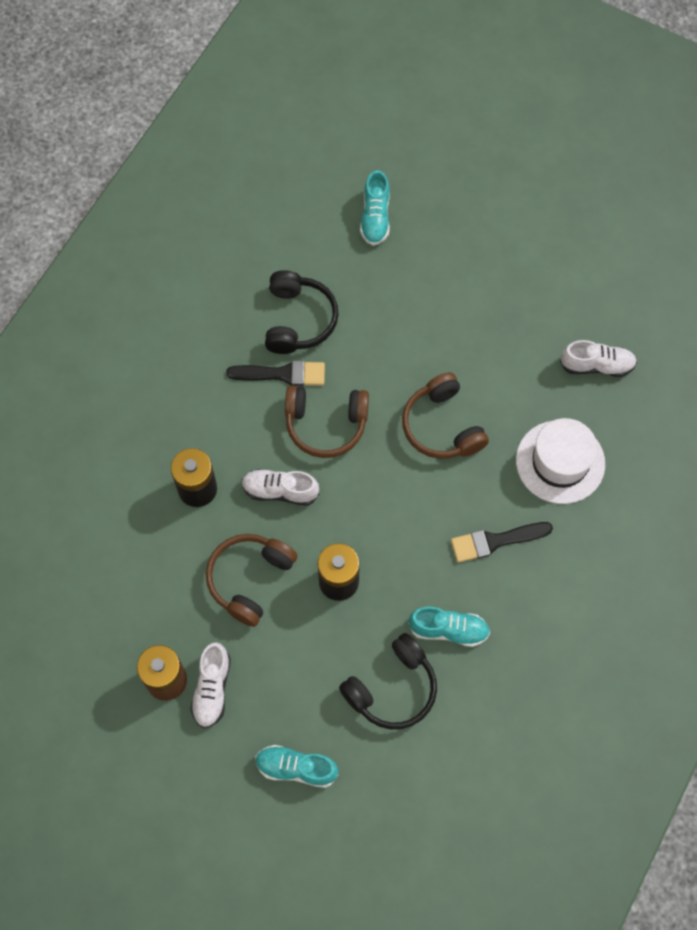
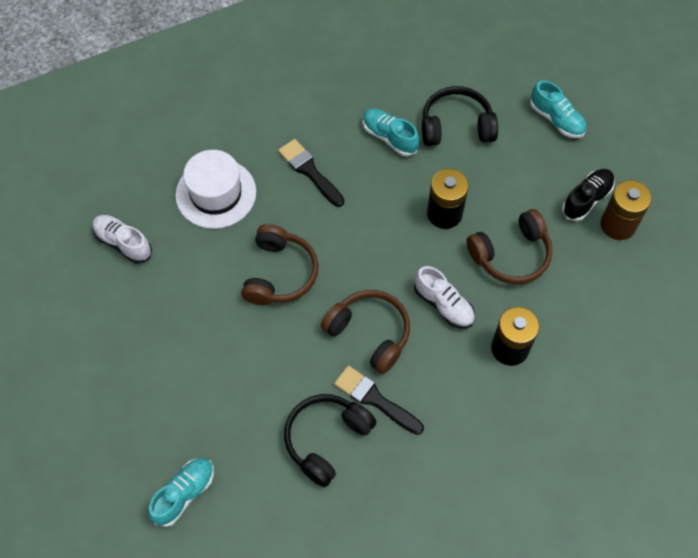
camera: 145 degrees left, 5 degrees down
white shoe [190,642,231,728] -> black shoe [562,169,615,221]
black brush [451,522,553,562] -> black brush turned 150 degrees counterclockwise [278,139,344,207]

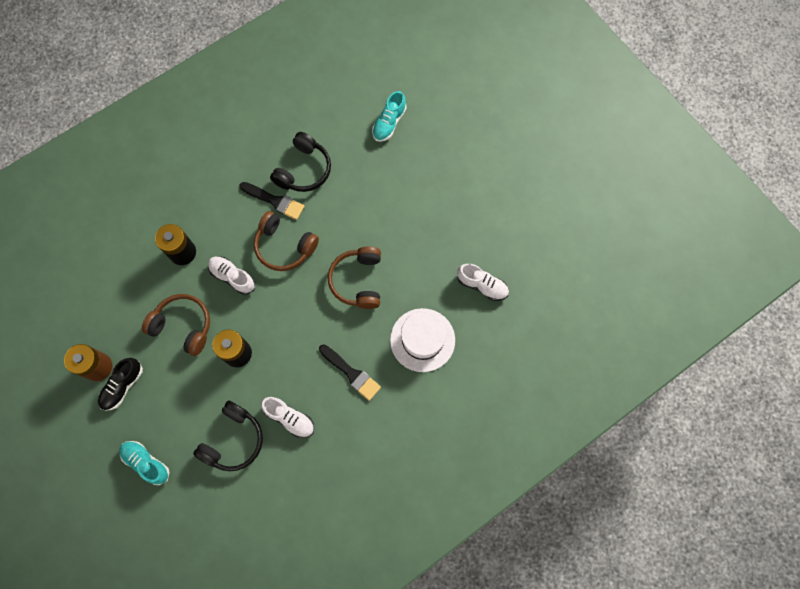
camera: 170 degrees right, 10 degrees up
turquoise shoe [363,109,419,156] -> white shoe [261,397,314,438]
black headphones [422,86,498,146] -> black headphones turned 45 degrees counterclockwise [193,400,263,471]
brown headphones [466,209,552,284] -> brown headphones turned 60 degrees clockwise [142,294,210,356]

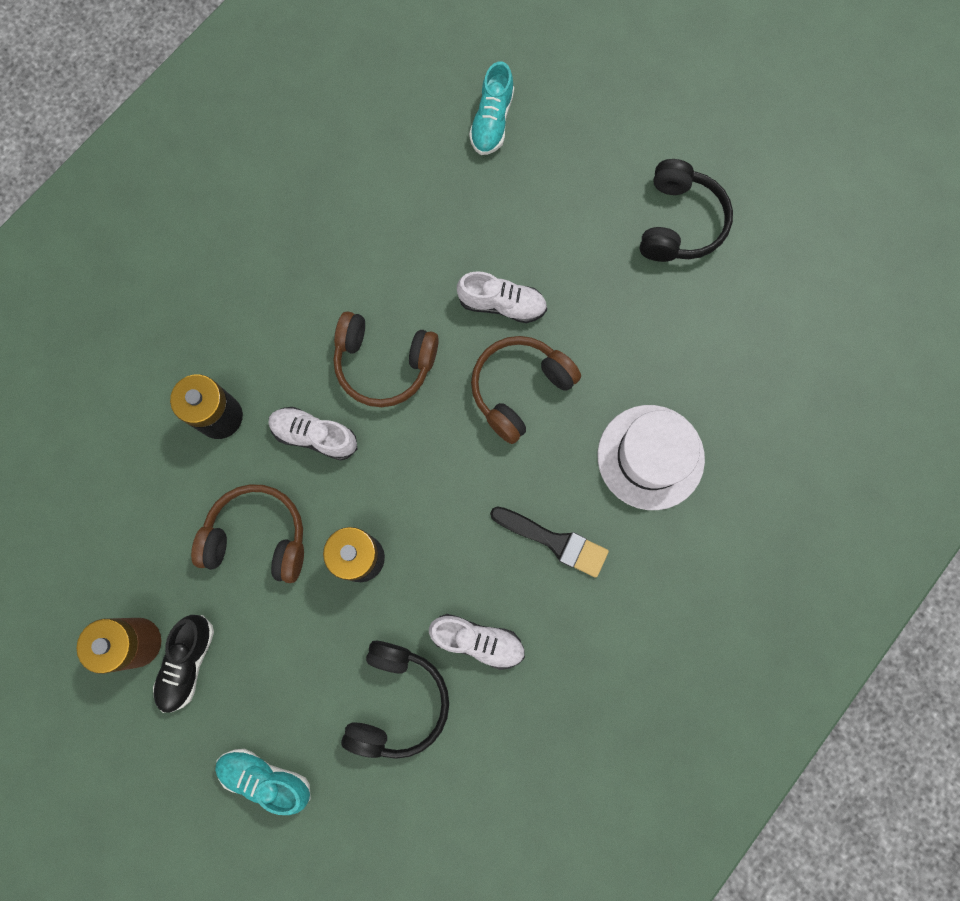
camera: 15 degrees left, 5 degrees up
black brush [239,182,304,220] -> none
black headphones [270,132,331,192] -> black headphones moved to [640,159,733,262]
brown headphones [328,246,381,309] -> brown headphones turned 60 degrees clockwise [471,336,581,444]
white shoe [457,263,509,301] -> white shoe moved to [457,271,547,323]

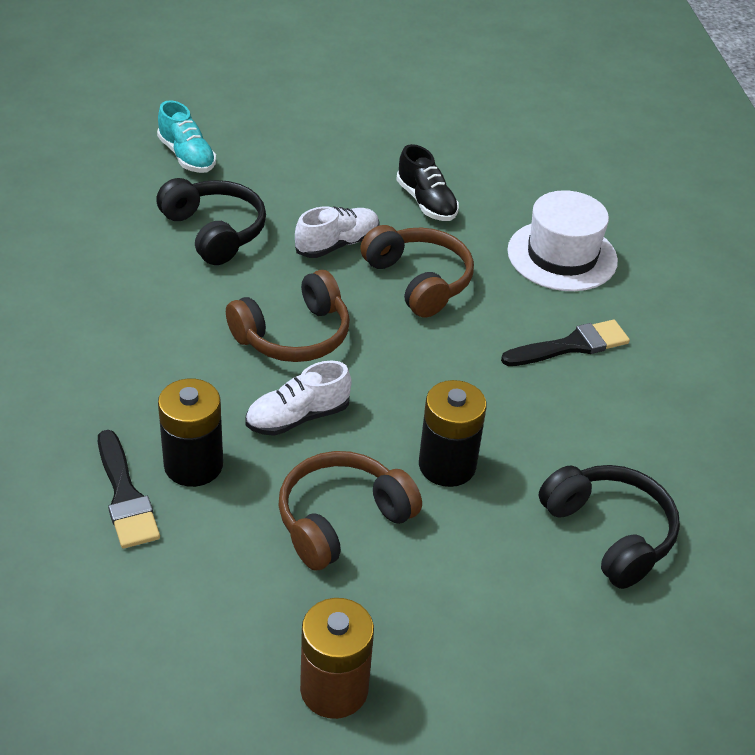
camera: 50 degrees left, 35 degrees down
black shoe [153,615,214,713] -> black shoe moved to [396,144,459,221]
turquoise shoe [215,749,311,815] -> none
white shoe [429,614,525,670] -> none
brown headphones [471,336,581,444] -> brown headphones turned 150 degrees clockwise [360,225,474,317]
black headphones [640,159,733,262] -> black headphones moved to [156,178,266,265]
none -> black brush [98,430,160,549]

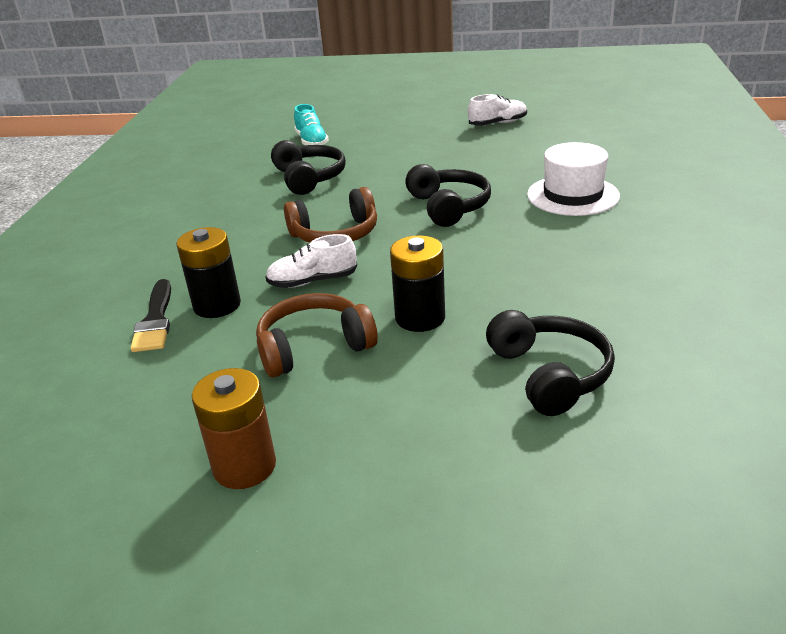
camera: 20 degrees right, 10 degrees down
white shoe [295,206,380,258] -> white shoe moved to [468,94,527,126]
brown headphones [360,225,474,317] -> black headphones [405,164,491,227]
black shoe [396,144,459,221] -> none
black brush [501,320,630,366] -> none

